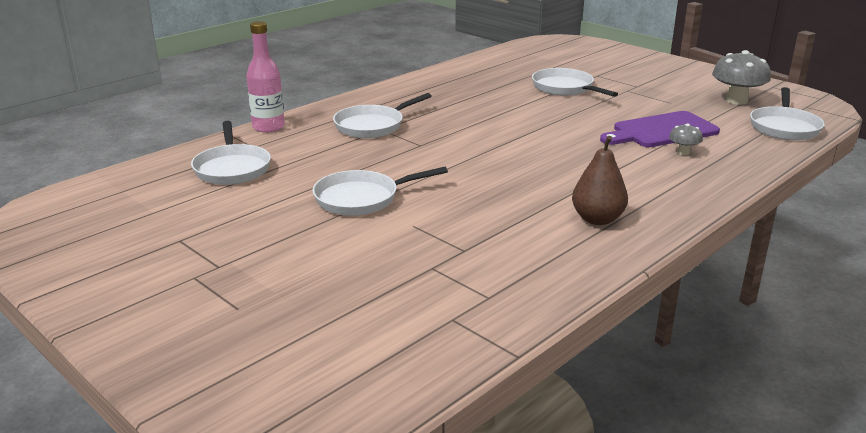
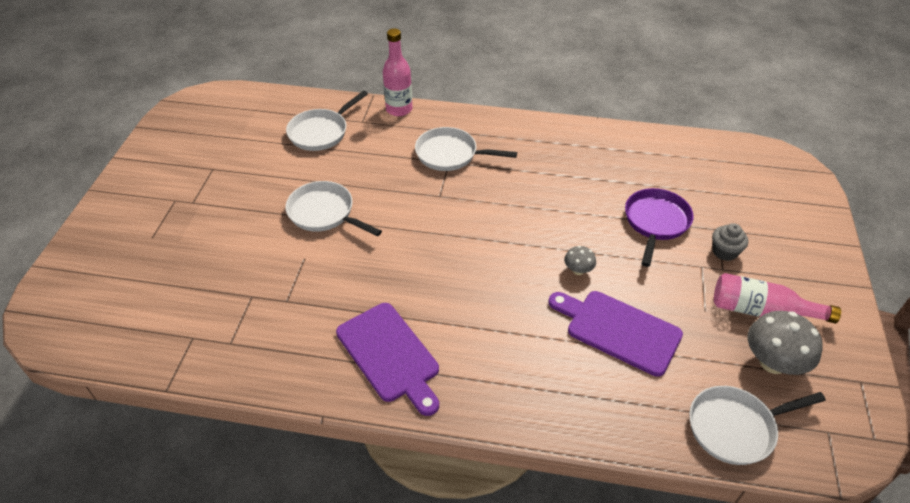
camera: 55 degrees right, 20 degrees up
white pan [532,68,618,97] -> purple pan [625,188,694,267]
brown pear [572,136,628,225] -> purple cutting board [336,303,439,416]
grey mushroom [669,124,703,155] -> grey mushroom moved to [564,246,596,275]
none -> grey cupcake [712,223,748,261]
none -> pink bottle [714,273,841,323]

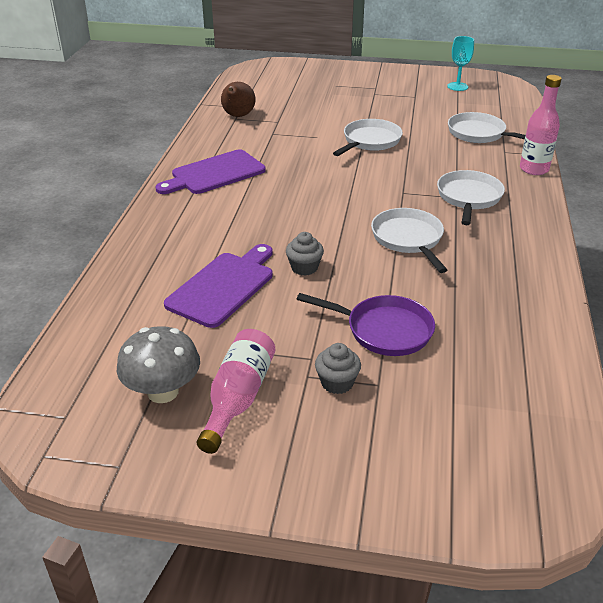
camera: 90 degrees right, 10 degrees down
grey mushroom [564,246,596,275] -> grey cupcake [286,232,324,276]
white pan [689,386,826,465] -> white pan moved to [371,208,447,273]
none -> brown pear [221,82,256,117]
none -> turquoise goblet [447,36,474,91]

